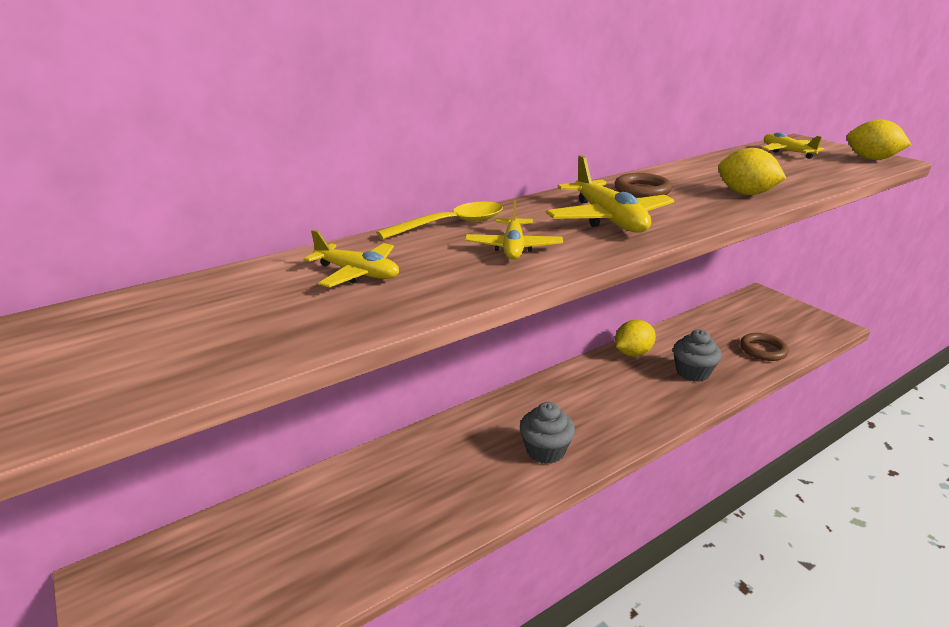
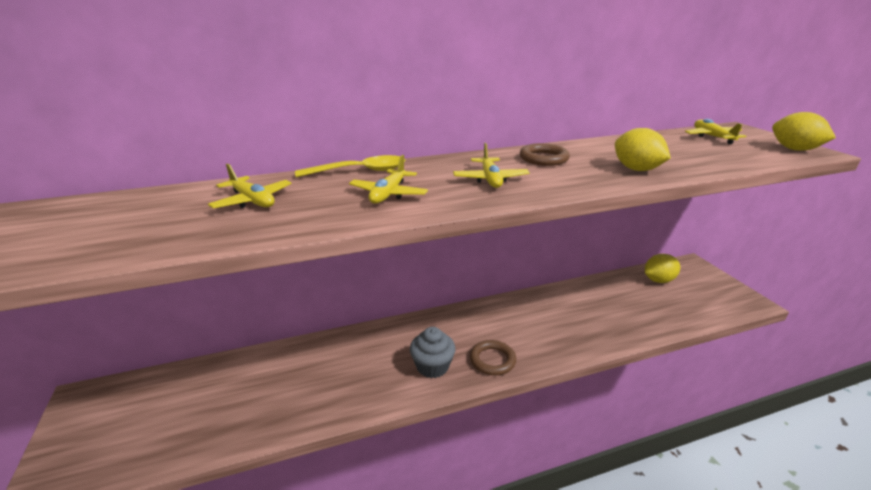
camera: 15 degrees right, 0 degrees up
yellow plane [546,155,675,233] -> yellow plane [453,143,530,188], size x0.64
yellow lemon [615,320,656,356] -> yellow lemon moved to [645,254,680,283]
grey cupcake [673,330,721,382] -> none
brown ring [740,333,789,361] -> brown ring moved to [470,340,516,375]

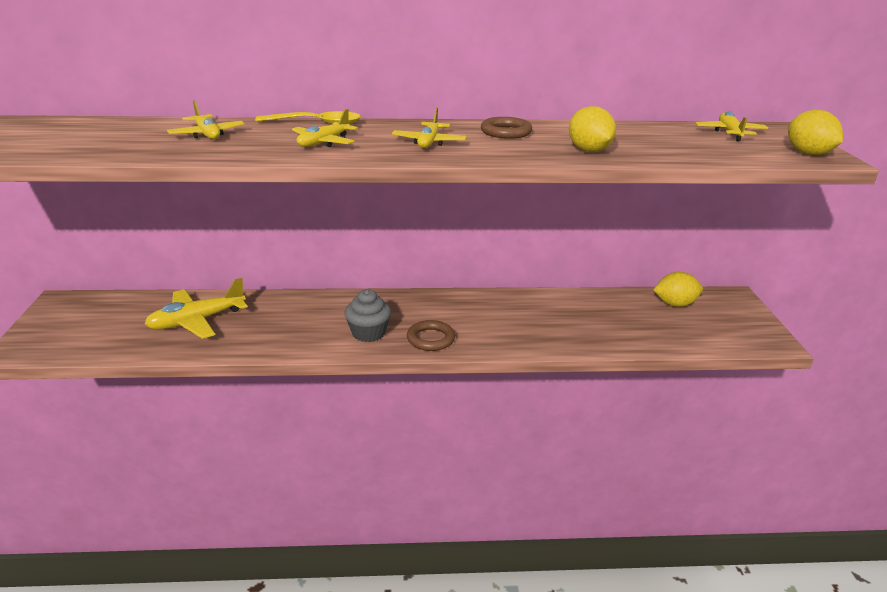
camera: 15 degrees right, 0 degrees up
none -> yellow plane [144,278,248,339]

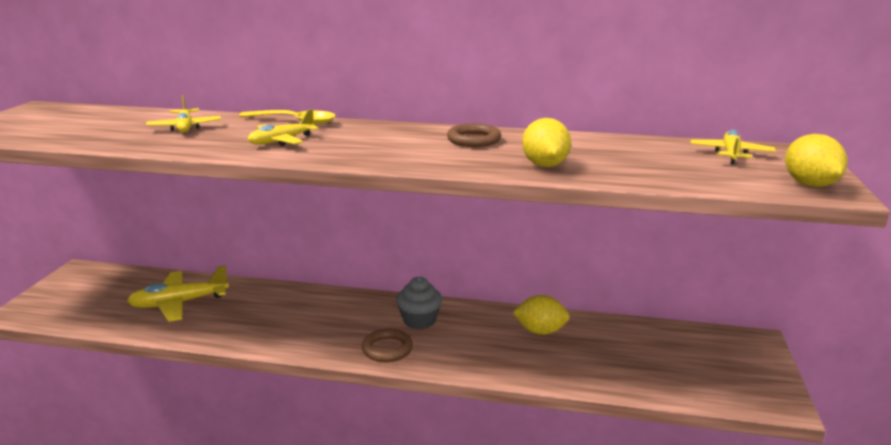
camera: 15 degrees right, 5 degrees down
grey cupcake [344,289,391,342] -> grey cupcake moved to [396,277,442,329]
yellow plane [392,107,467,148] -> none
yellow lemon [653,272,703,307] -> yellow lemon moved to [513,295,570,335]

